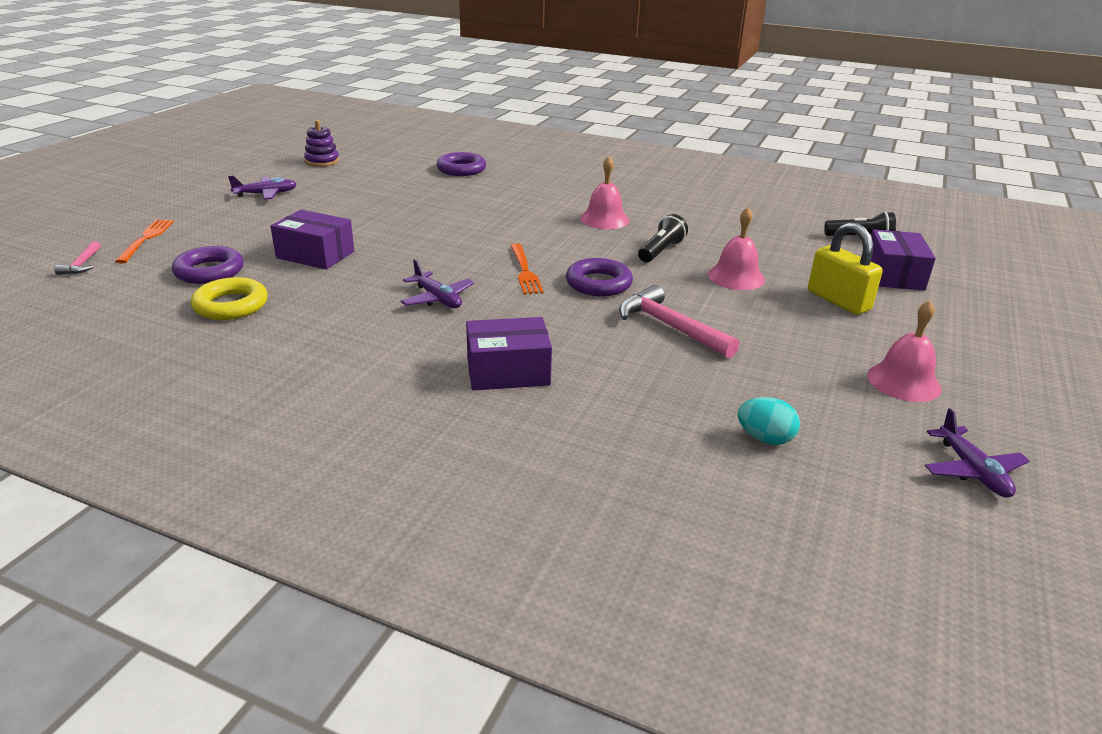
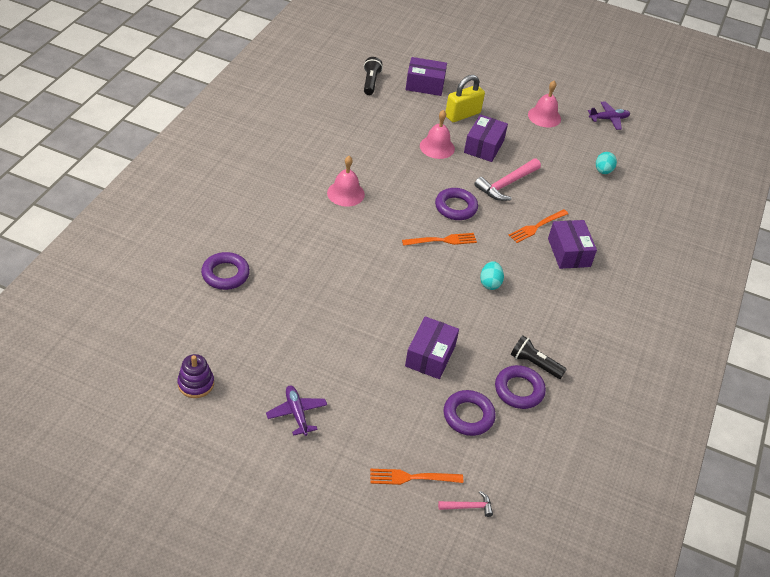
camera: 95 degrees left, 15 degrees up
yellow ring [191,277,268,320] -> purple ring [495,365,546,409]
purple plane [400,259,474,308] -> turquoise egg [480,261,504,290]
black flashlight [638,214,688,262] -> black flashlight moved to [511,335,567,379]
none -> purple box [464,114,508,162]
none -> orange fork [509,209,568,243]

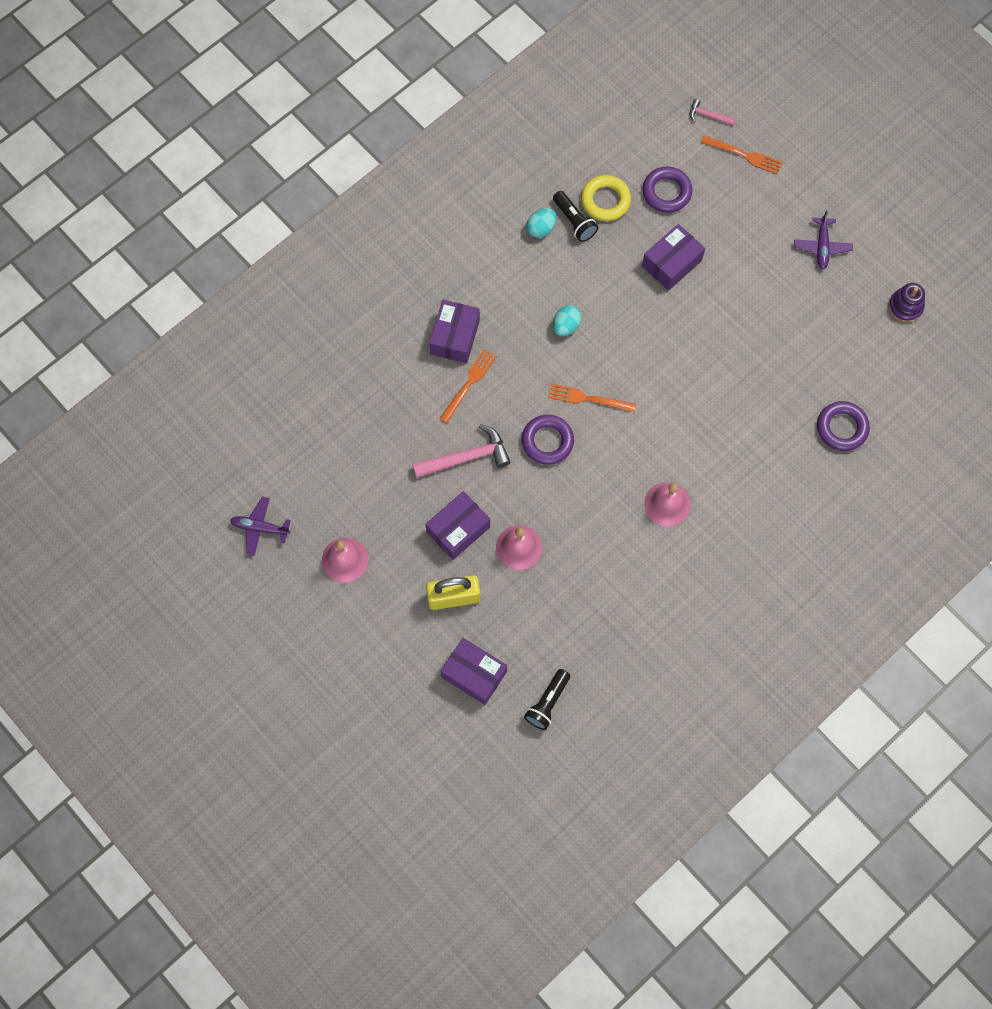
camera: 150 degrees left, 25 degrees up
purple ring [495,365,546,409] -> yellow ring [581,175,631,221]
orange fork [509,209,568,243] -> orange fork turned 45 degrees counterclockwise [439,349,497,423]
turquoise egg [596,152,617,174] -> turquoise egg moved to [526,208,556,238]

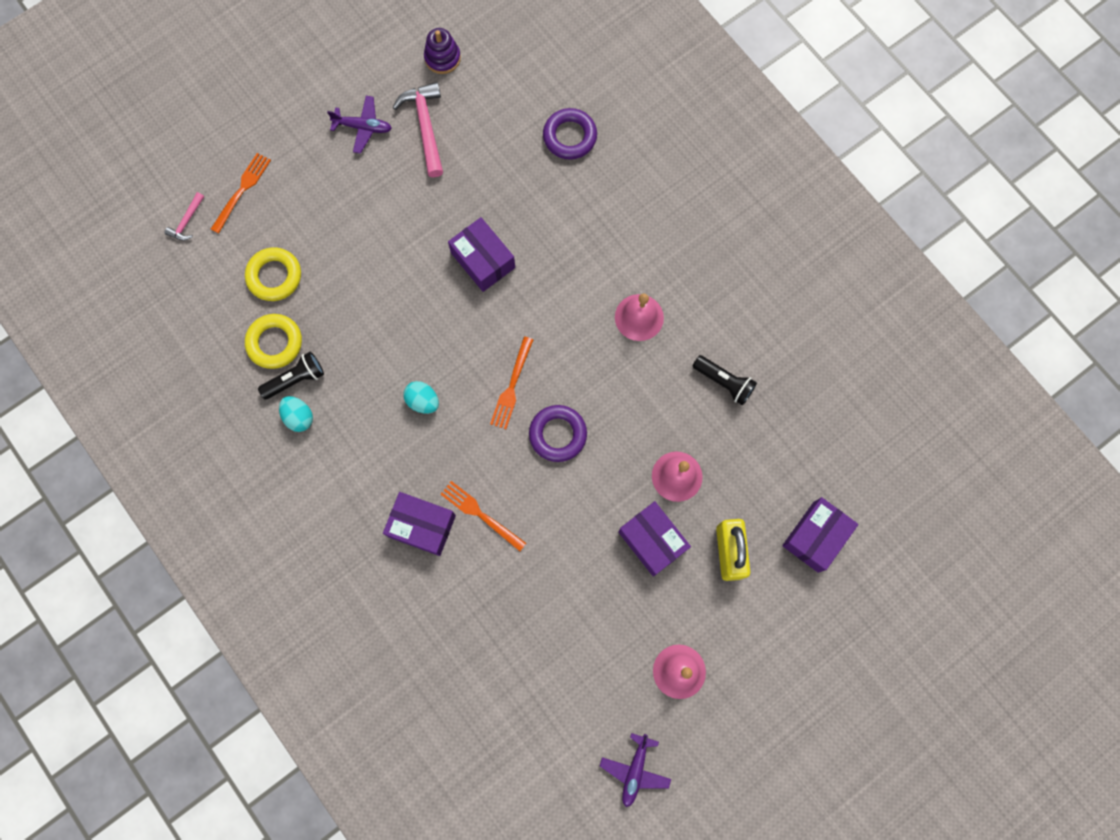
camera: 85 degrees left, 5 degrees up
pink hammer [412,424,511,478] -> pink hammer moved to [393,82,443,177]
black flashlight [524,669,570,730] -> black flashlight moved to [693,355,757,405]
purple ring [642,166,692,213] -> yellow ring [245,247,301,301]
purple box [642,224,705,291] -> purple box moved to [448,217,515,292]

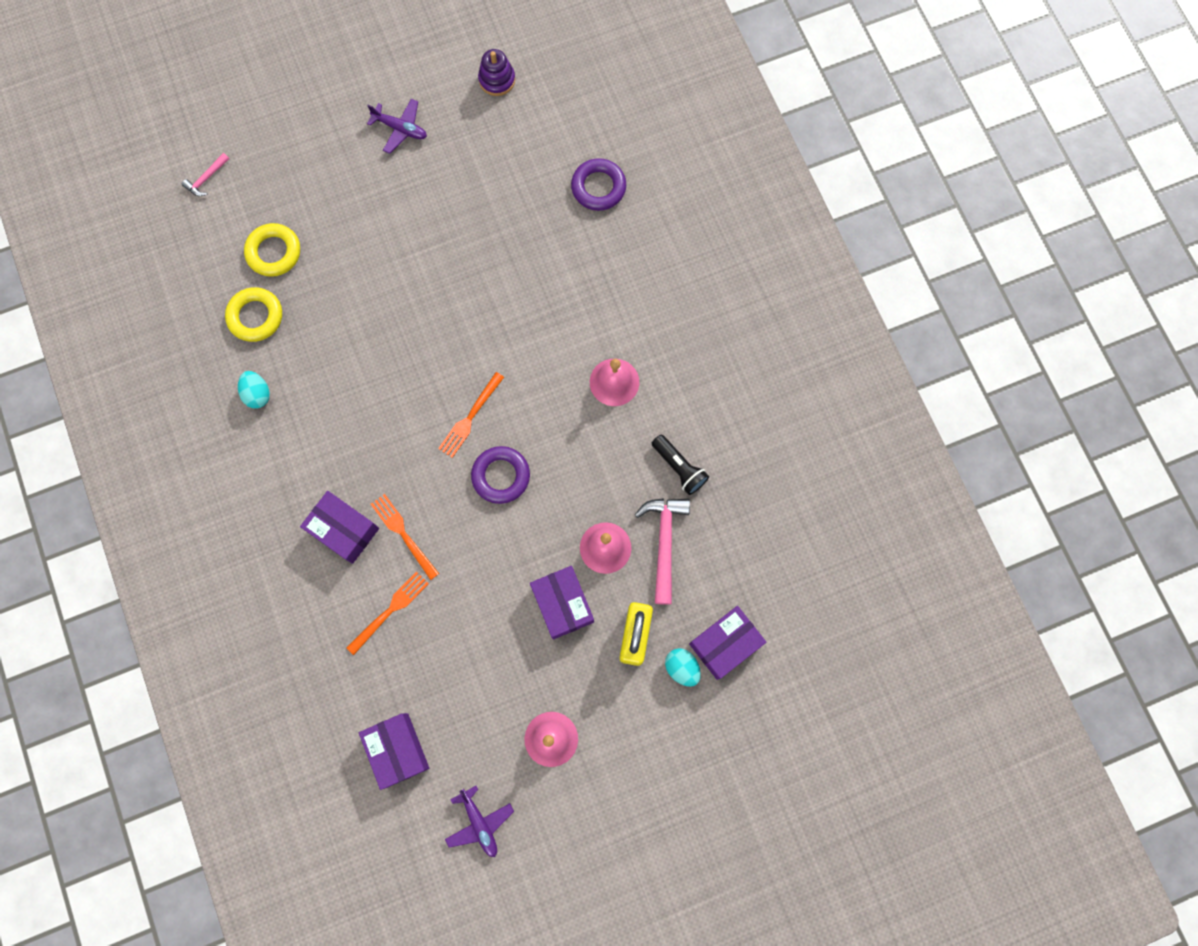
camera: 15 degrees right, 0 degrees up
orange fork [211,153,271,234] -> orange fork moved to [346,571,429,655]
black flashlight [258,352,324,400] -> none
pink hammer [393,82,443,177] -> pink hammer moved to [635,498,690,605]
turquoise egg [403,381,439,414] -> turquoise egg moved to [665,648,701,687]
purple box [448,217,515,292] -> purple box moved to [359,713,429,790]
purple plane [600,733,671,807] -> purple plane turned 60 degrees counterclockwise [445,786,514,857]

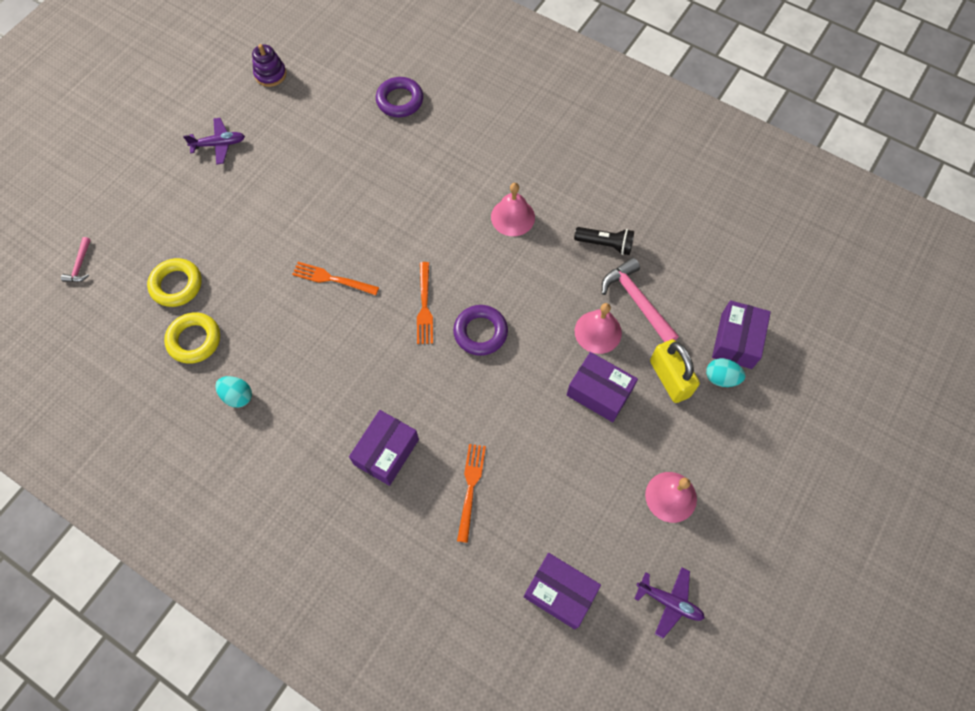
camera: 35 degrees left, 10 degrees down
purple box [300,491,379,564] -> purple box turned 60 degrees counterclockwise [349,410,419,486]
orange fork [371,494,439,580] -> orange fork moved to [292,262,379,295]

